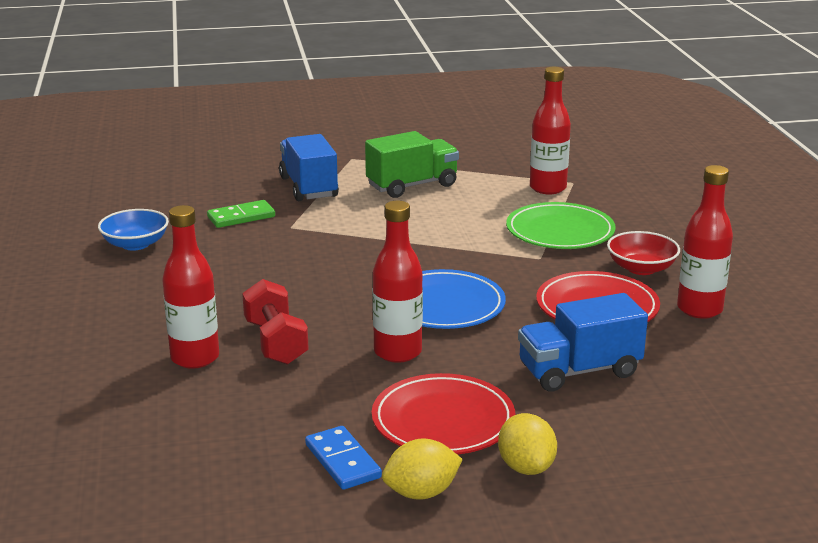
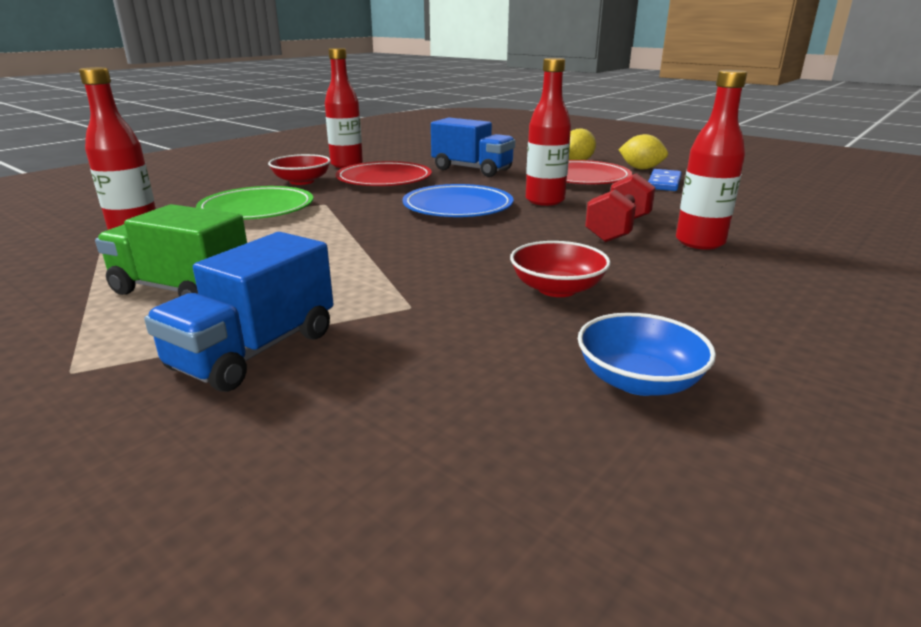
camera: 130 degrees left, 0 degrees up
green domino [207,200,275,228] -> none
none -> red bowl [510,241,611,297]

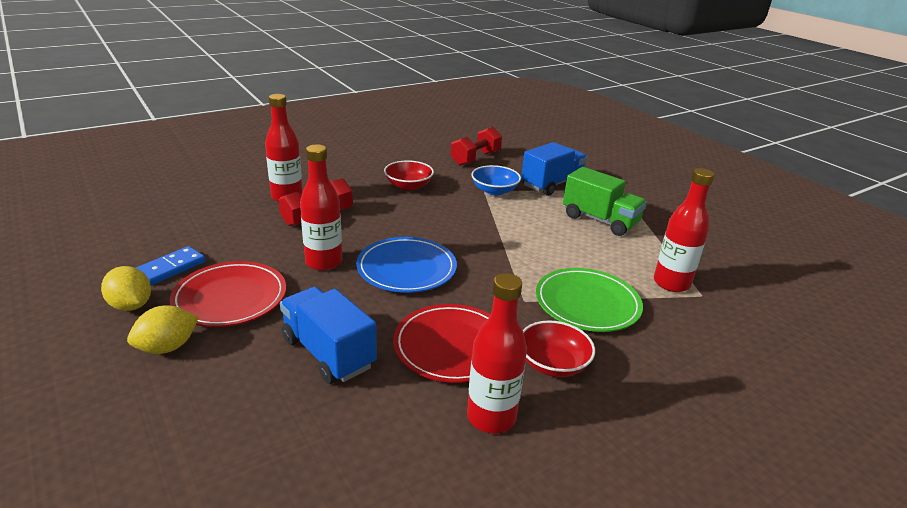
camera: 165 degrees left, 5 degrees up
blue bowl [578,313,716,396] -> blue bowl moved to [471,165,521,195]
none -> red dumbbell [451,127,502,166]

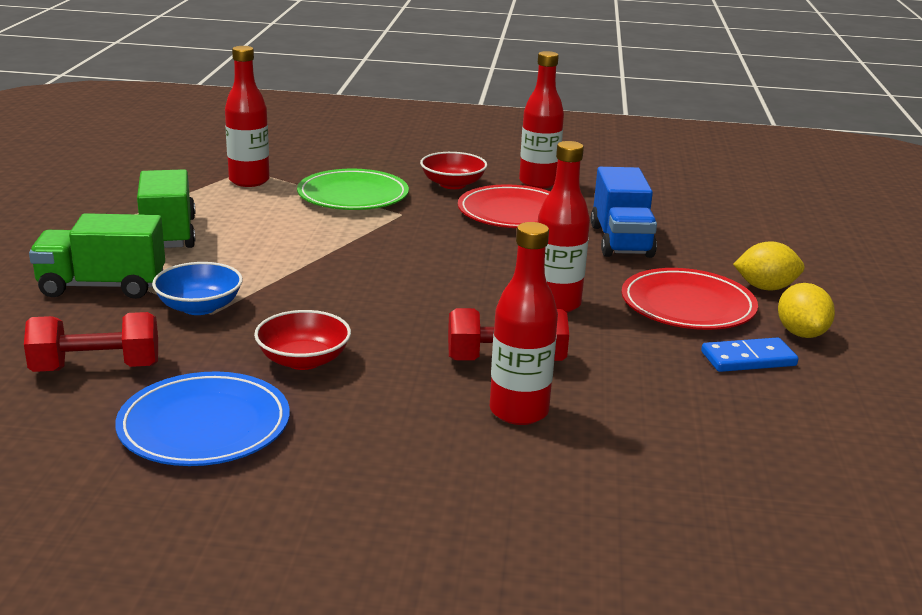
camera: 140 degrees left, 5 degrees down
blue plate [356,237,457,293] -> blue plate moved to [115,372,290,466]
blue truck [521,142,587,196] -> green truck [29,213,165,299]

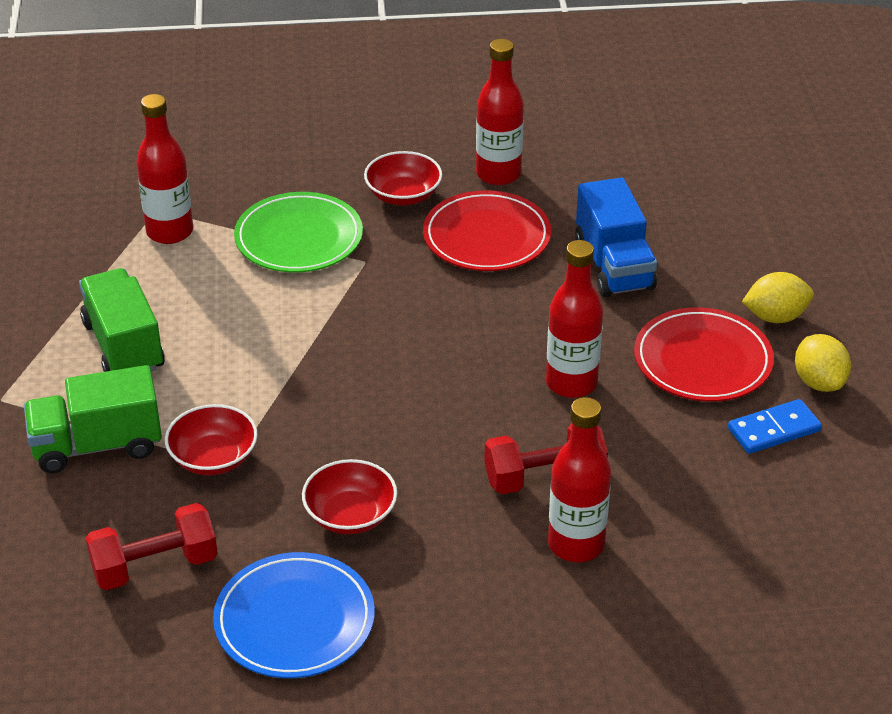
camera: 10 degrees left, 15 degrees up
blue bowl [152,262,243,315] -> red bowl [165,404,258,475]

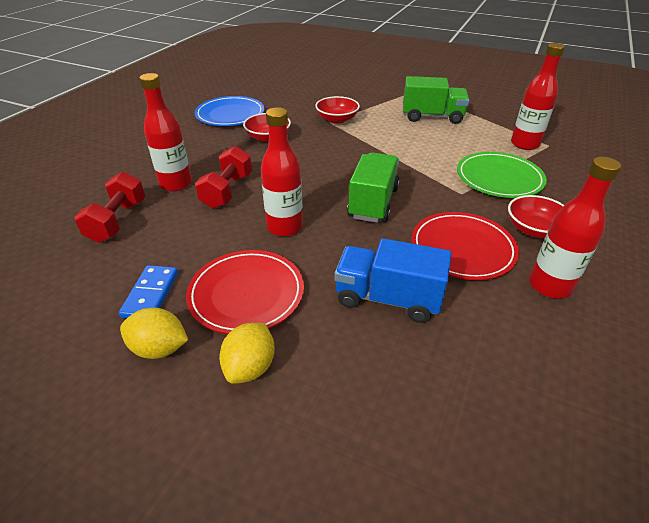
camera: 120 degrees right, 0 degrees up
green truck [24,365,162,474] -> green truck moved to [347,152,400,223]
red dumbbell [86,503,218,590] -> red dumbbell moved to [74,172,146,243]

